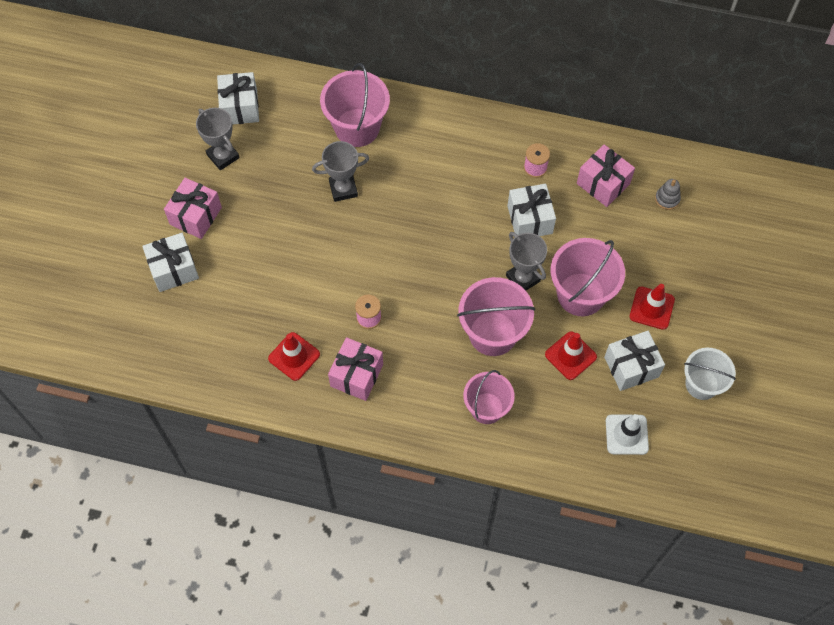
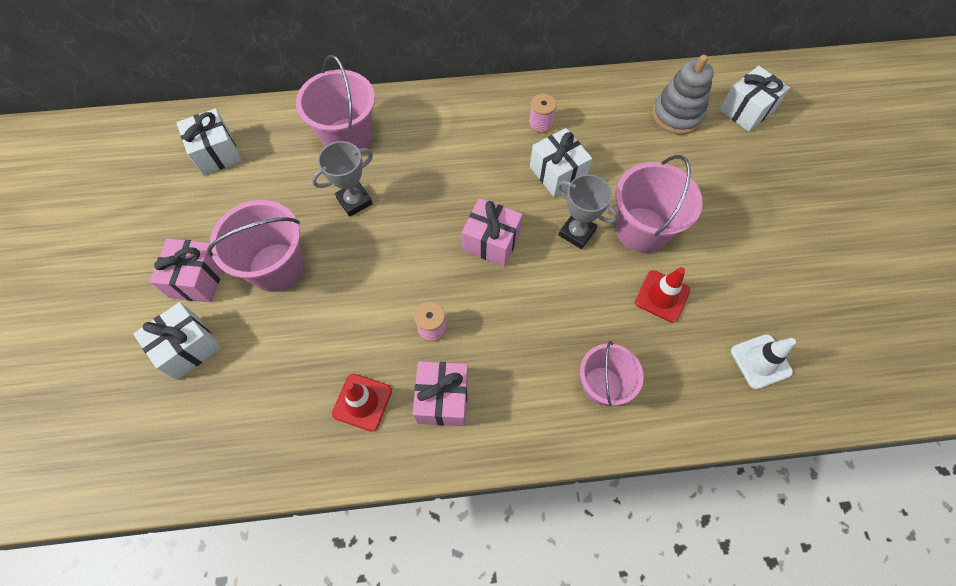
camera: 20 degrees left, 0 degrees up
grey trophy [196,108,240,171] -> none
pink bucket [457,277,535,356] -> pink bucket moved to [207,200,303,292]
pink gift [577,145,635,207] -> pink gift moved to [462,198,523,267]
white gift [604,331,665,391] -> white gift moved to [719,66,790,132]
red traffic cone [630,284,675,330] -> none
grey stacking toy [655,179,681,210] -> grey stacking toy [652,55,714,135], size x2.01
white bucket [684,348,736,400] -> none

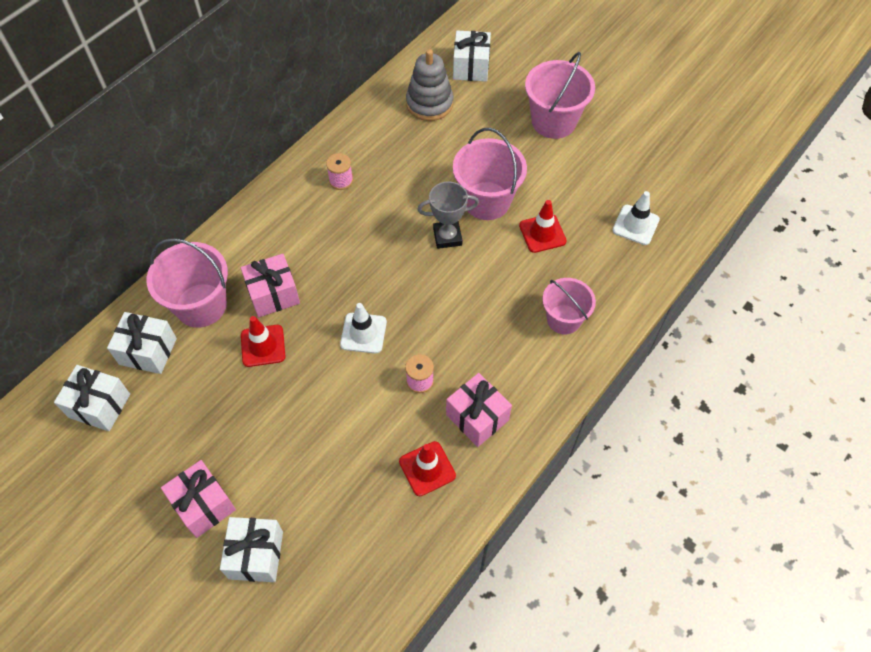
camera: 45 degrees left, 5 degrees down
pink bucket [207,200,303,292] -> pink bucket moved to [525,52,595,139]
grey trophy [312,141,373,217] -> red traffic cone [241,316,286,367]
pink gift [462,198,523,267] -> pink gift moved to [241,254,300,317]
white gift [530,128,592,197] -> white gift moved to [107,312,177,374]
none -> white traffic cone [340,303,387,354]

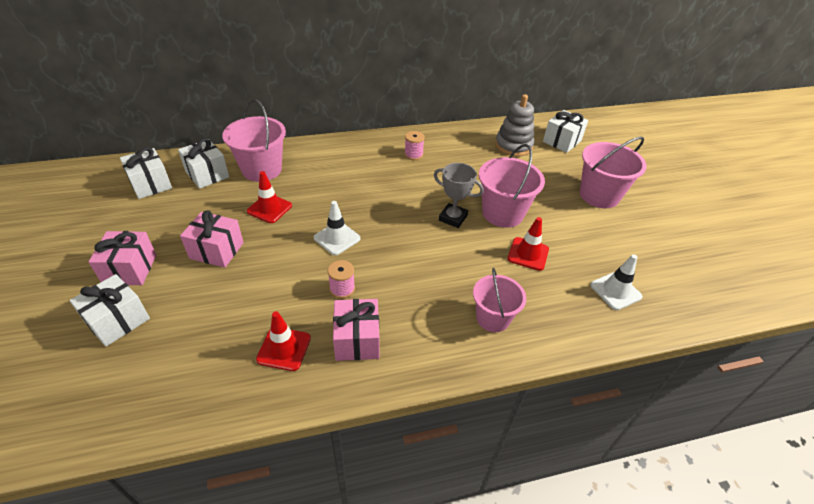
camera: 35 degrees right, 15 degrees down
pink gift [241,254,300,317] -> pink gift moved to [180,210,244,268]

